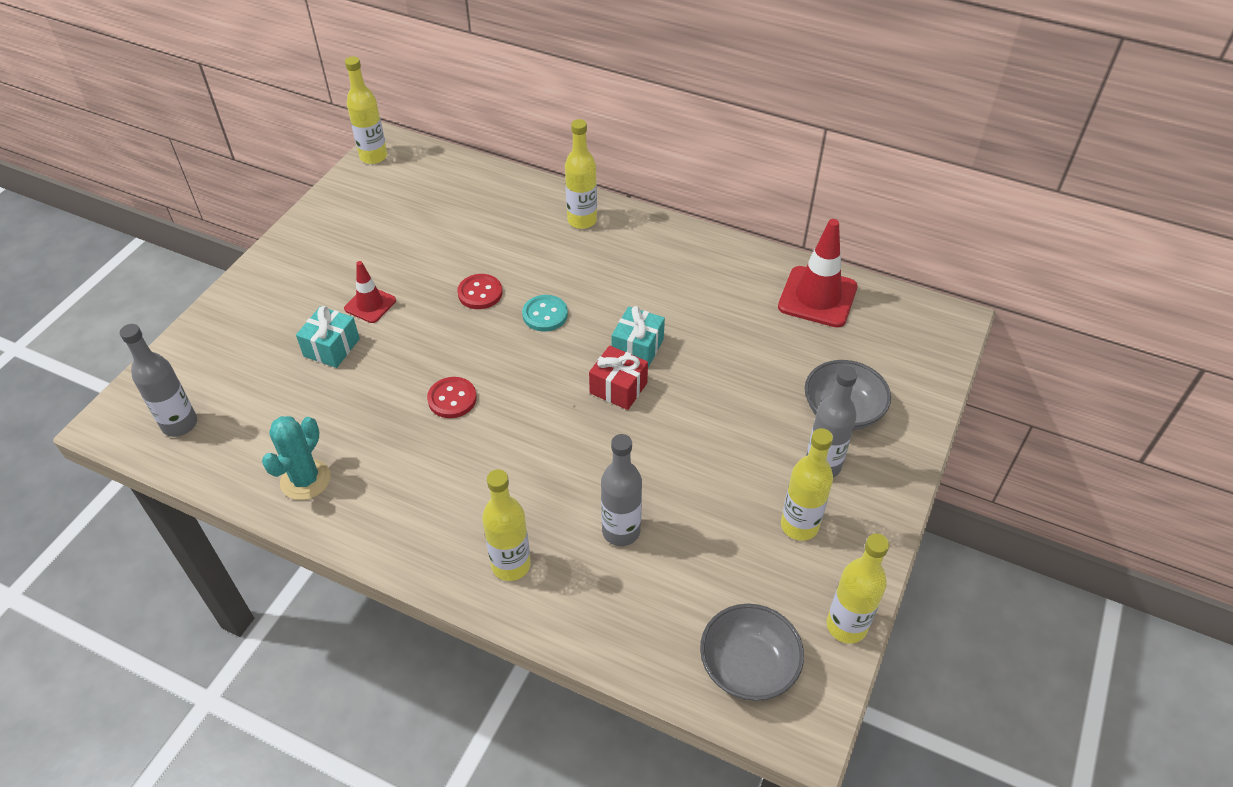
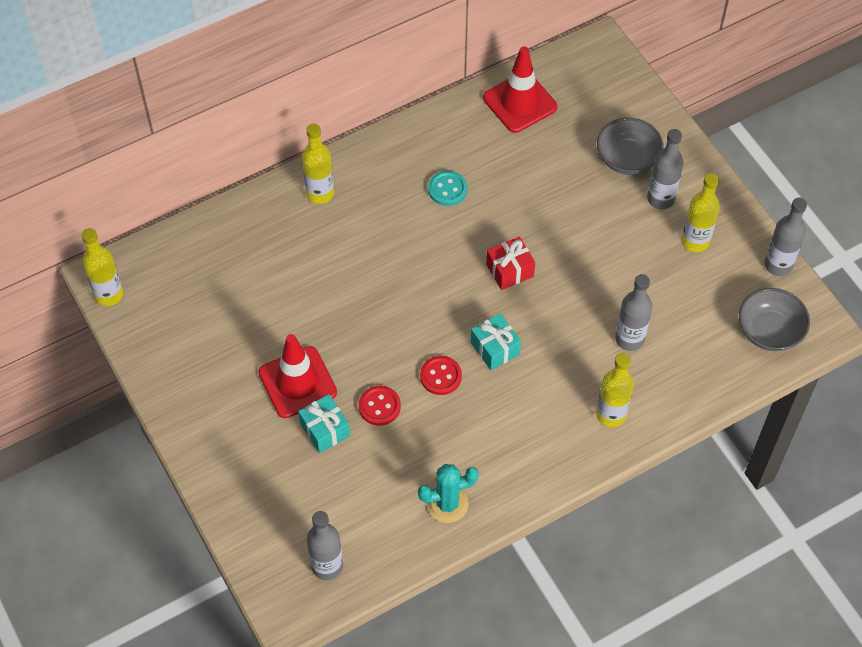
camera: 55 degrees left, 10 degrees up
turquoise cactus [262,416,331,500] -> turquoise cactus turned 75 degrees counterclockwise [418,464,479,523]
red traffic cone [344,261,396,323] -> red traffic cone [258,334,337,418], size x1.73
red button [457,274,502,309] -> red button moved to [359,386,401,426]
turquoise button [522,295,568,332] -> turquoise button moved to [428,171,467,206]
turquoise gift [612,306,665,368] -> turquoise gift moved to [471,313,521,370]
yellow bottle [827,533,889,644] -> grey bottle [764,197,807,276]

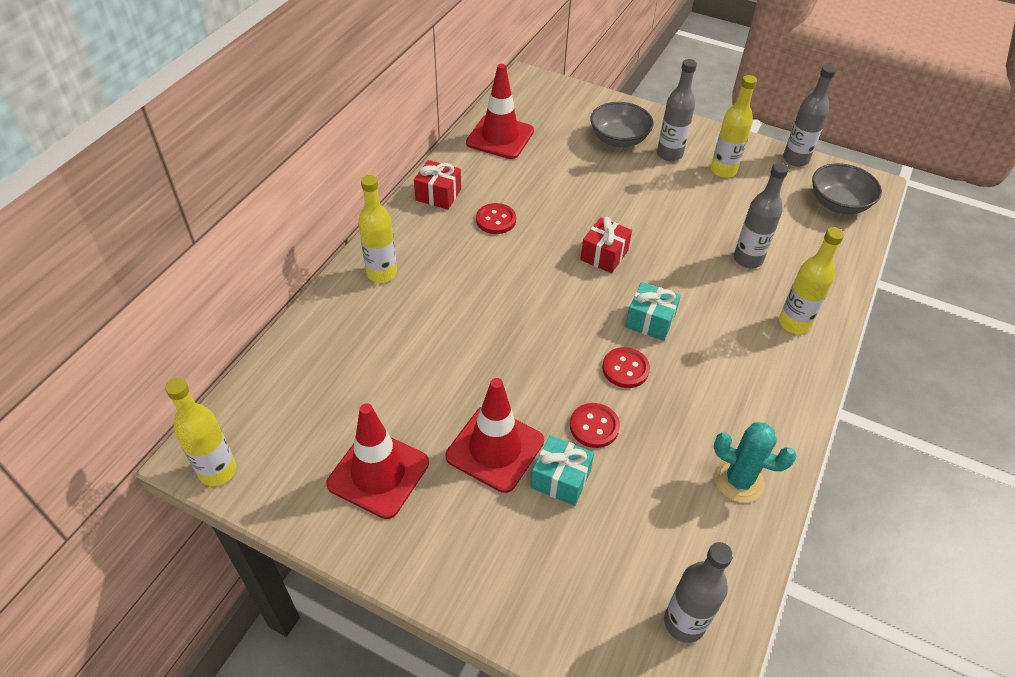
camera: 35 degrees left, 10 degrees down
turquoise cactus [418,464,479,523] -> turquoise cactus turned 75 degrees clockwise [714,422,797,503]
turquoise button [428,171,467,206] -> red button [476,203,516,234]
none -> red traffic cone [326,403,429,519]
none -> red gift [414,160,461,210]

